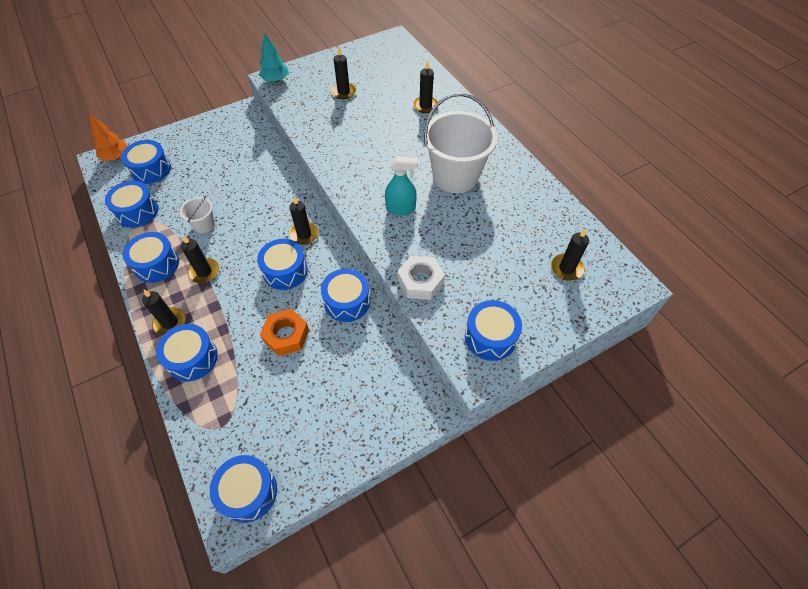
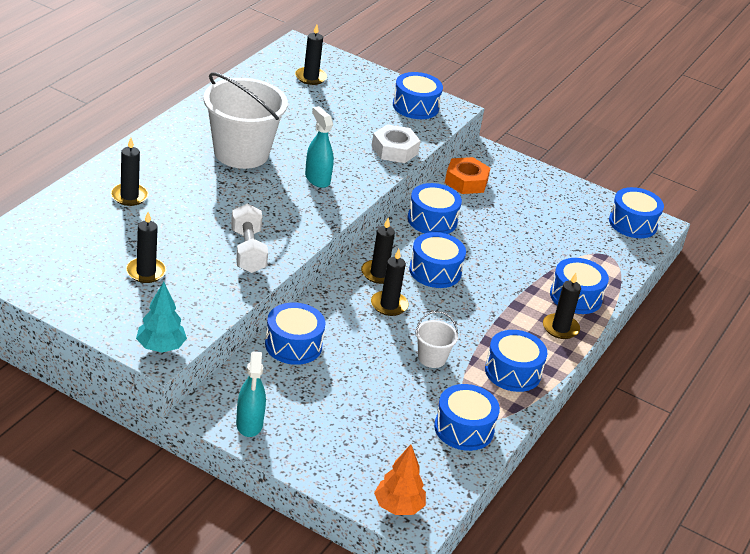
camera: 125 degrees left, 20 degrees down
blue drum [121,140,171,184] -> blue drum moved to [265,302,326,365]
black candle [181,235,219,283] -> black candle moved to [371,249,409,316]
orange nut [260,309,309,356] -> orange nut moved to [445,157,490,194]
none -> white dumbbell [231,203,268,273]
none -> turquoise spray bottle [236,352,266,437]

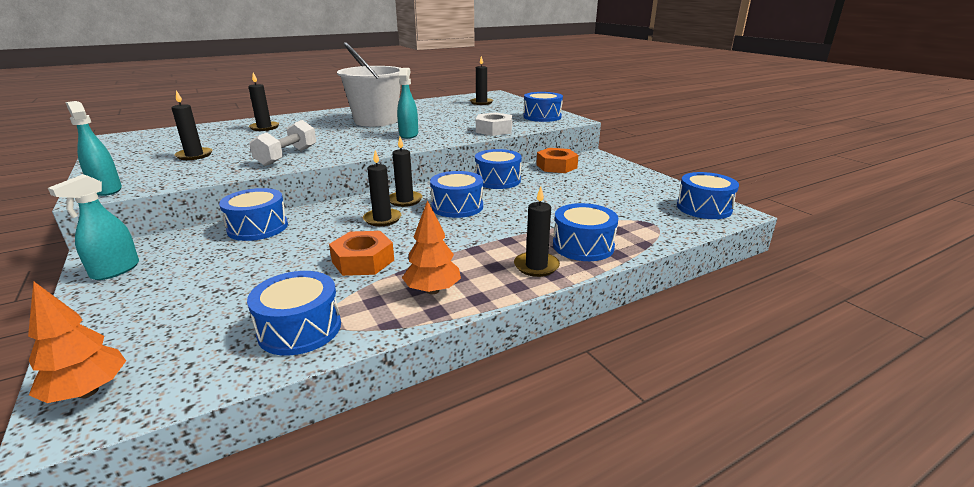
camera: 35 degrees right, 10 degrees down
turquoise tree [136,282,187,353] -> turquoise spray bottle [65,101,122,196]
white bucket [415,311,458,368] -> orange nut [329,231,394,276]
blue drum [485,330,548,392] -> orange tree [402,200,461,294]

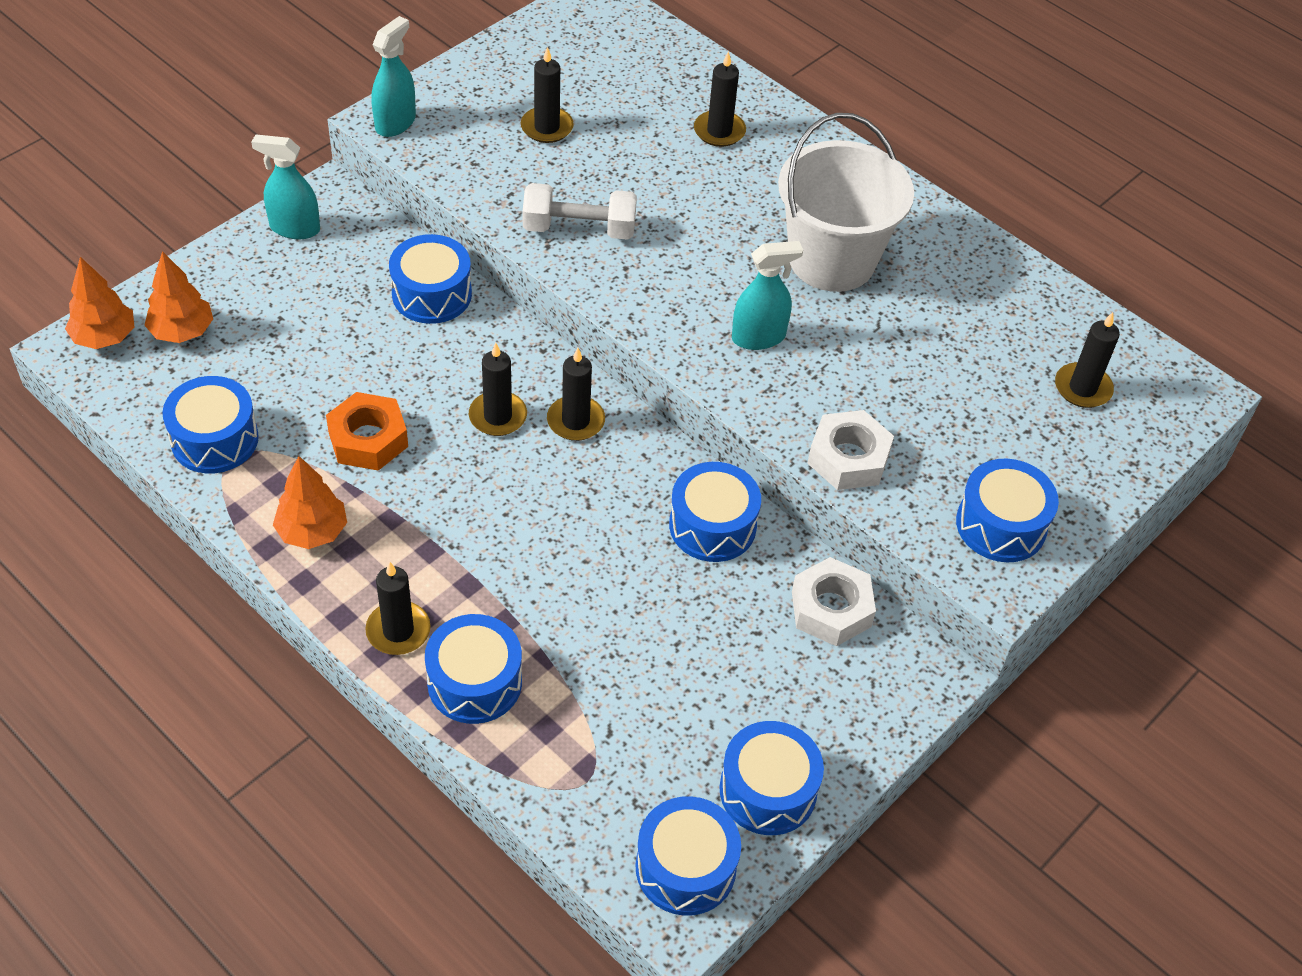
camera: 70 degrees right, 25 degrees up
blue drum [430,171,483,218] -> blue drum moved to [719,721,824,835]
orange nut [536,148,579,173] -> white nut [792,557,876,646]
none -> orange tree [144,251,213,343]

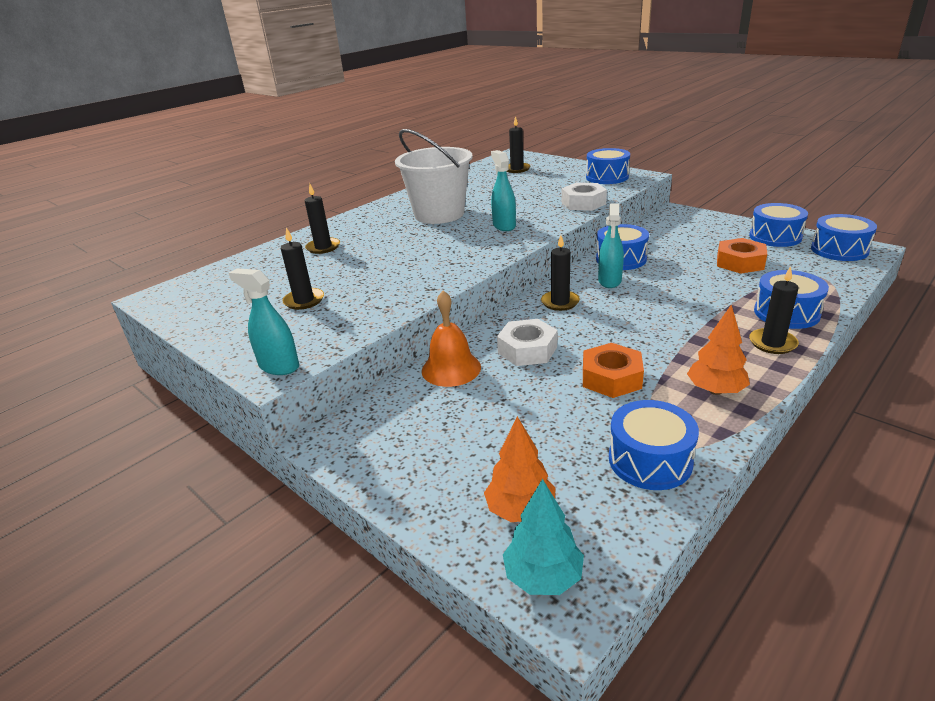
camera: 85 degrees left, 20 degrees down
orange tree [65,257,134,349] -> turquoise tree [503,479,584,595]
turquoise spray bottle [251,134,320,239] -> turquoise spray bottle moved to [598,203,624,288]
blue drum [389,234,472,324] -> orange bell [422,291,481,387]
black candle [469,343,527,436] -> none
white dumbbell [522,183,637,240] -> none
white nut [792,557,876,646] -> white nut moved to [497,319,557,366]
none -> orange nut [717,238,767,274]

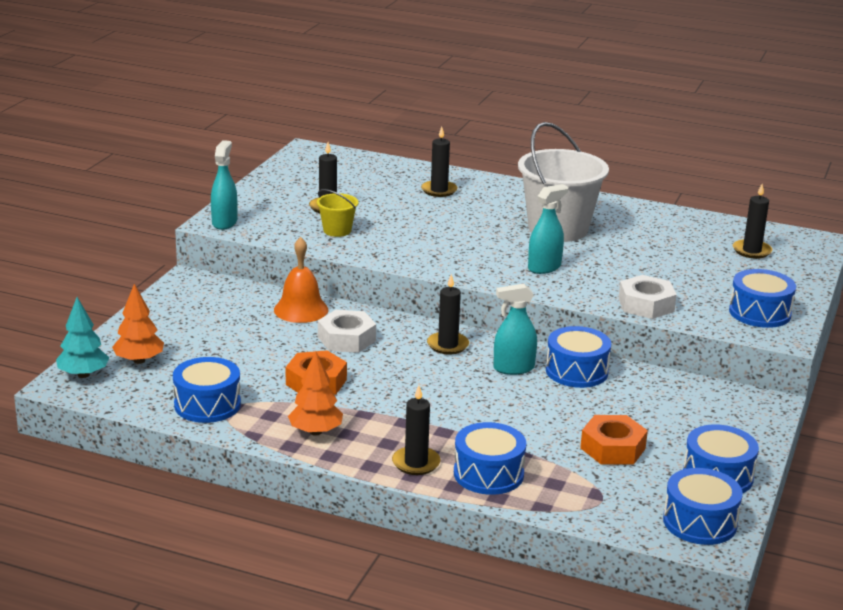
camera: 65 degrees right, 5 degrees down
none -> yellow bucket [317,189,359,237]

